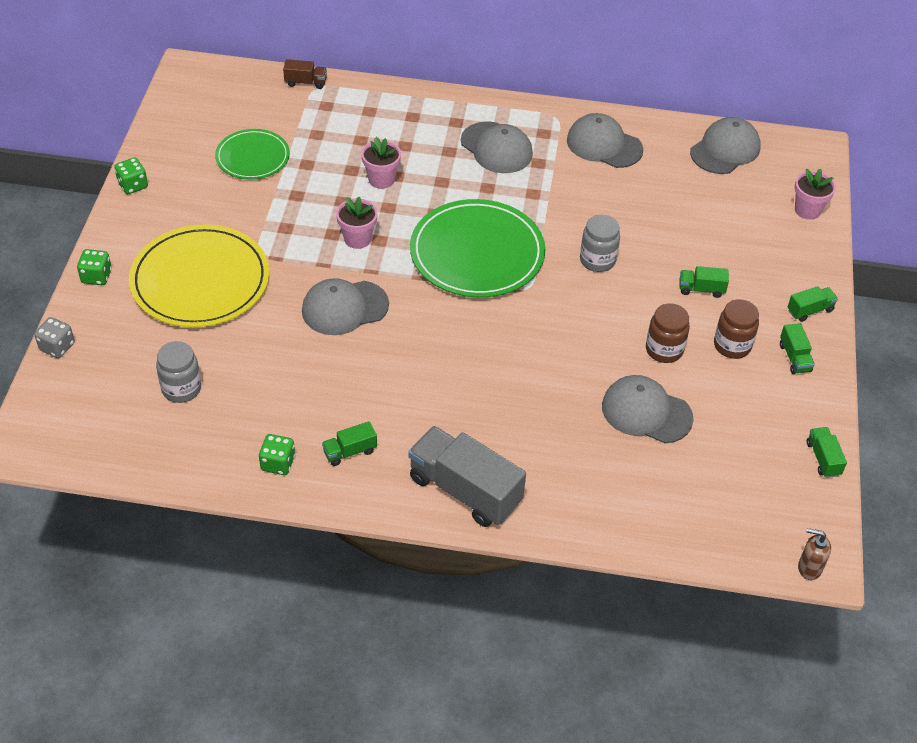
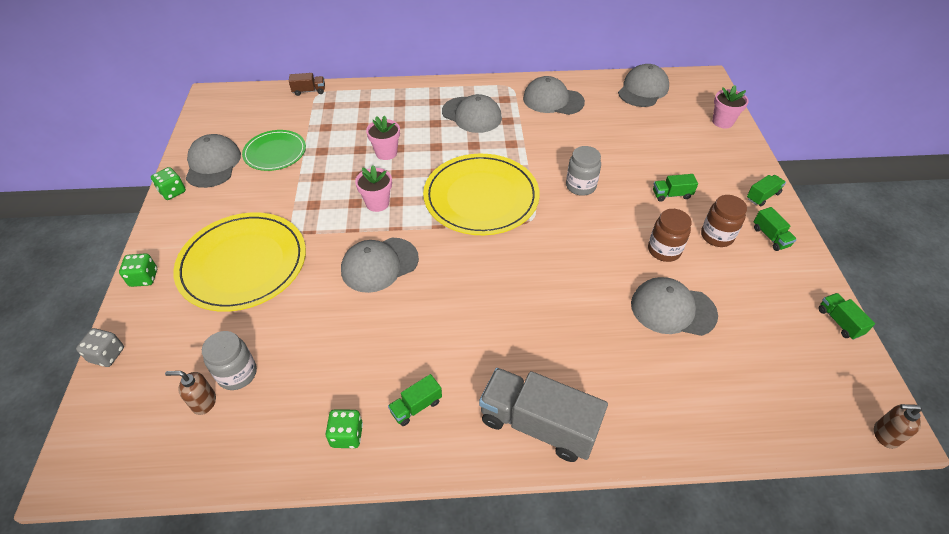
camera: 10 degrees left, 0 degrees up
green plate [410,199,545,298] -> yellow plate [423,154,540,235]
none -> brown soap dispenser [165,371,216,415]
none -> grey cap [185,134,241,188]

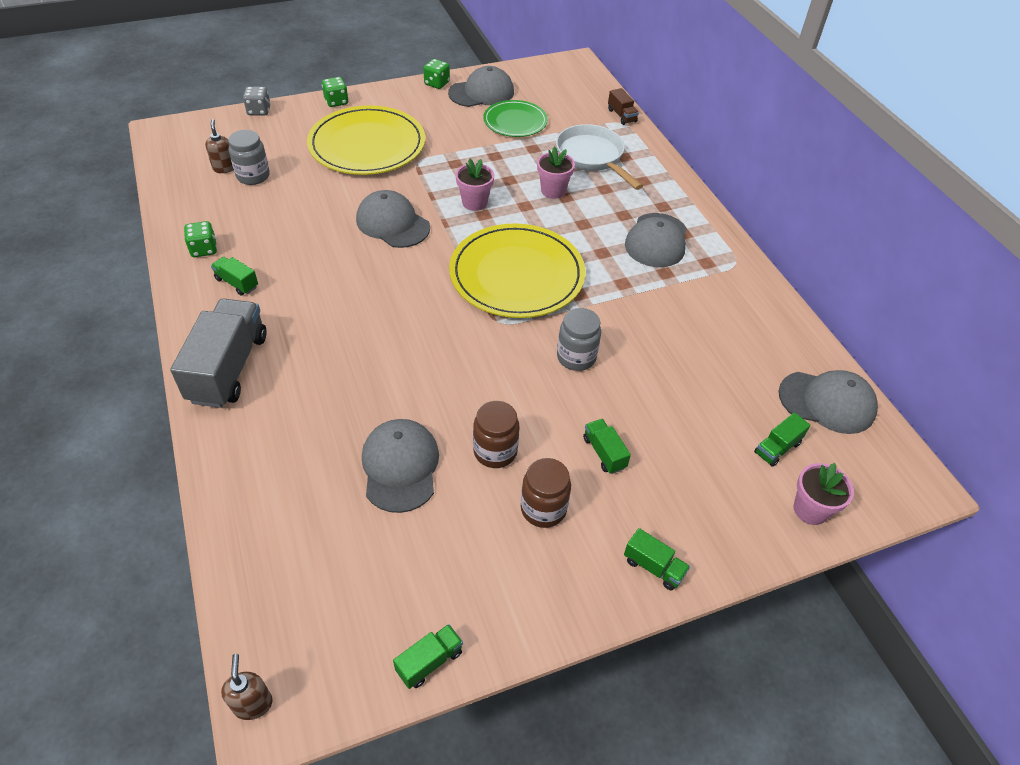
camera: 70 degrees right, 0 degrees up
grey cap [523,76,585,115] -> none
green truck [754,207,797,251] -> green truck moved to [754,412,811,467]
none -> white pan [556,124,643,190]

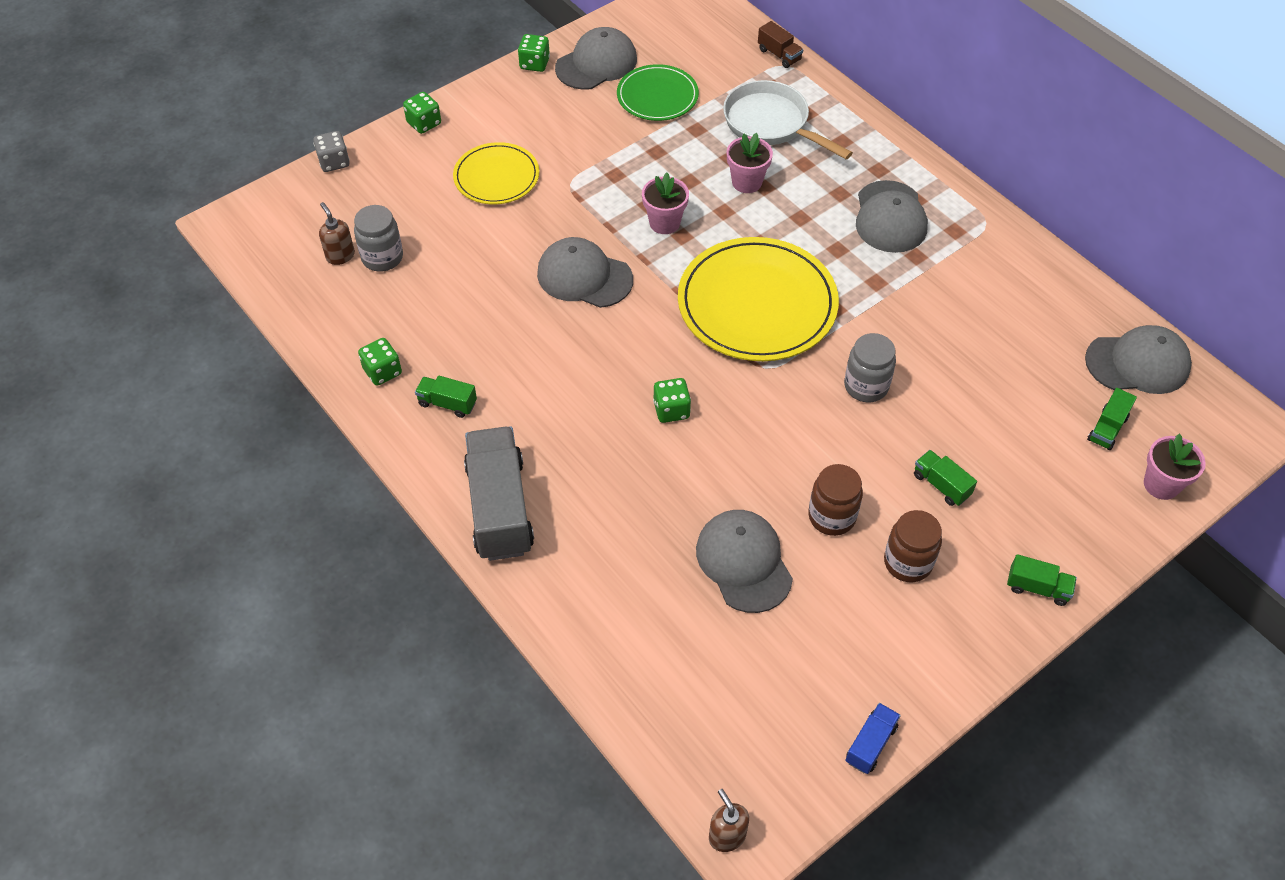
camera: 15 degrees left, 5 degrees up
yellow plate [307,105,425,175] -> yellow plate [453,142,539,204], size x0.58
green truck [393,624,463,689] -> blue truck [846,703,901,774]
none -> green dice [653,378,691,423]

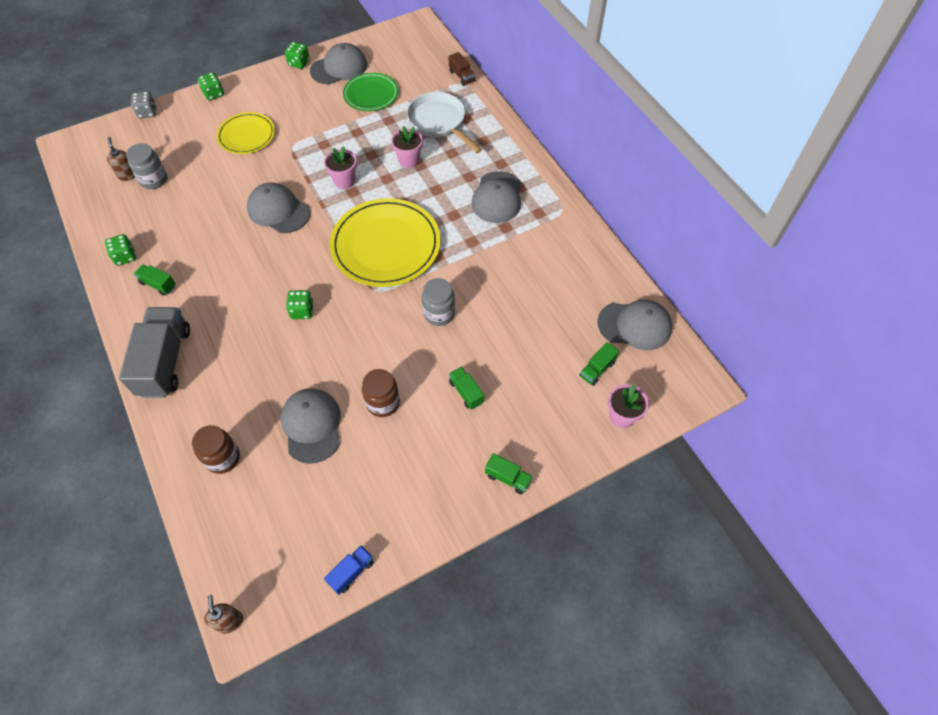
camera: 10 degrees right, 5 degrees up
brown jar [884,510,942,582] -> brown jar moved to [192,425,240,474]

